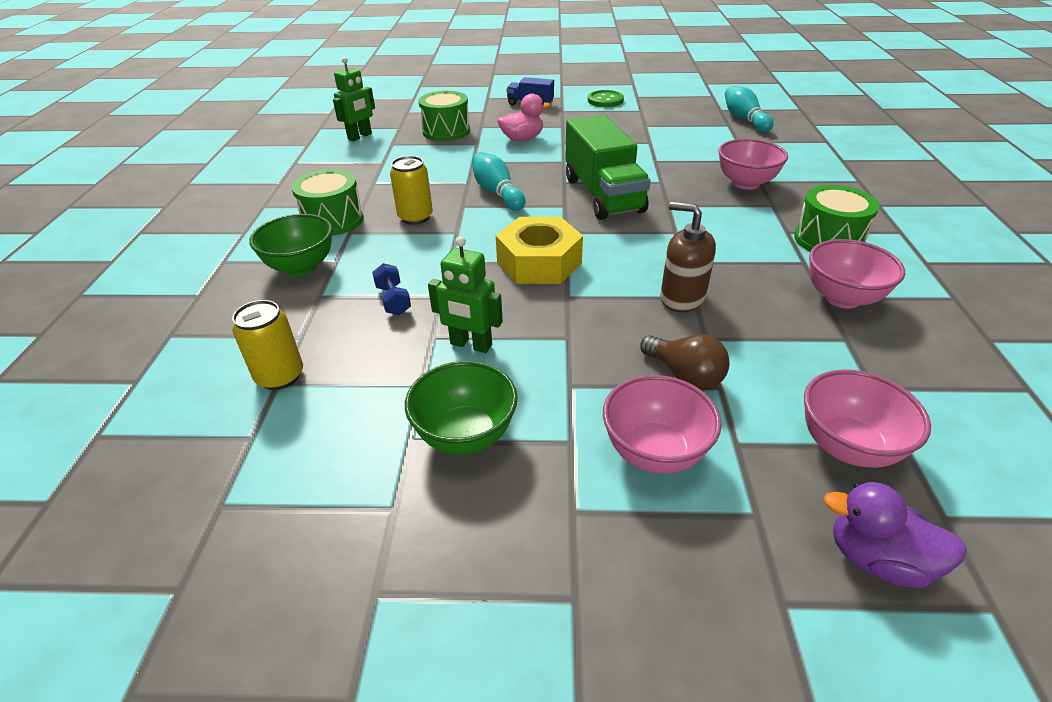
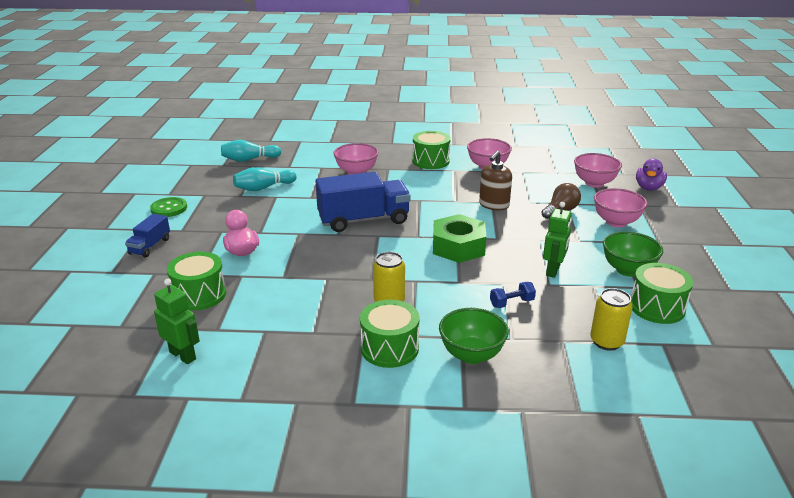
camera: 90 degrees left, 10 degrees down
turquoise bowling pin [472,152,525,211] -> turquoise bowling pin moved to [233,167,297,191]
yellow nut [496,217,583,284] -> green nut [433,214,487,263]
green truck [565,115,651,220] -> blue truck [315,172,410,232]
none -> green drum [631,263,693,324]

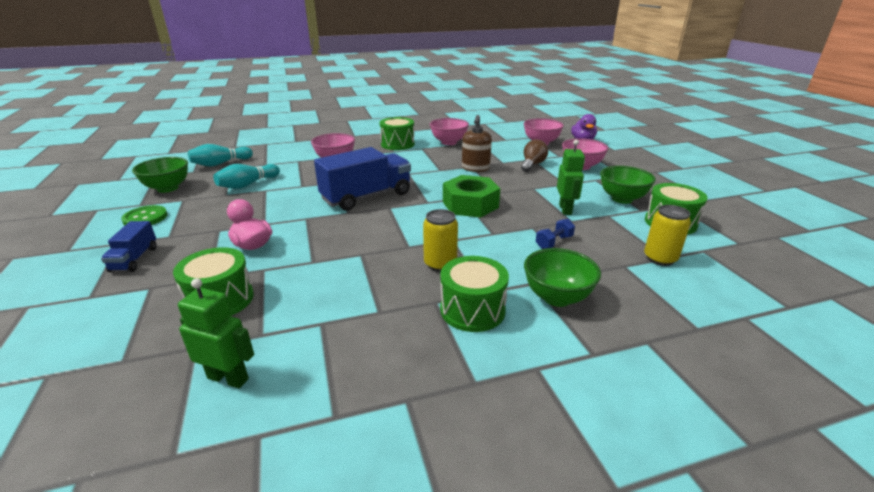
camera: 20 degrees left, 0 degrees up
none -> green bowl [132,157,188,193]

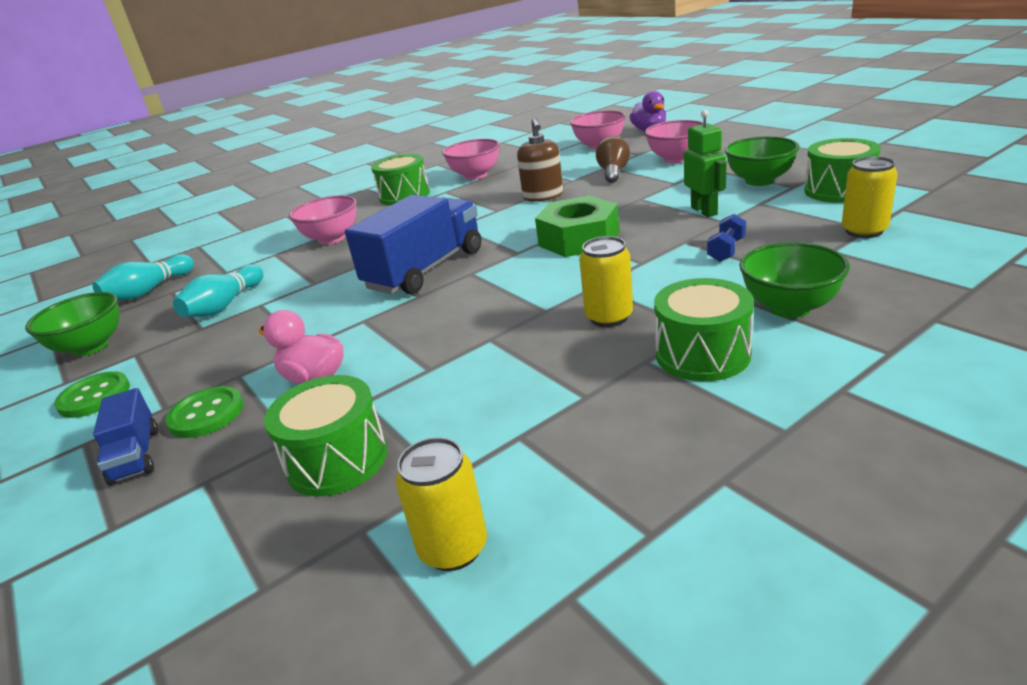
camera: 15 degrees left, 0 degrees up
green robot [178,278,254,388] -> yellow can [395,437,487,571]
none -> green button [165,386,244,438]

